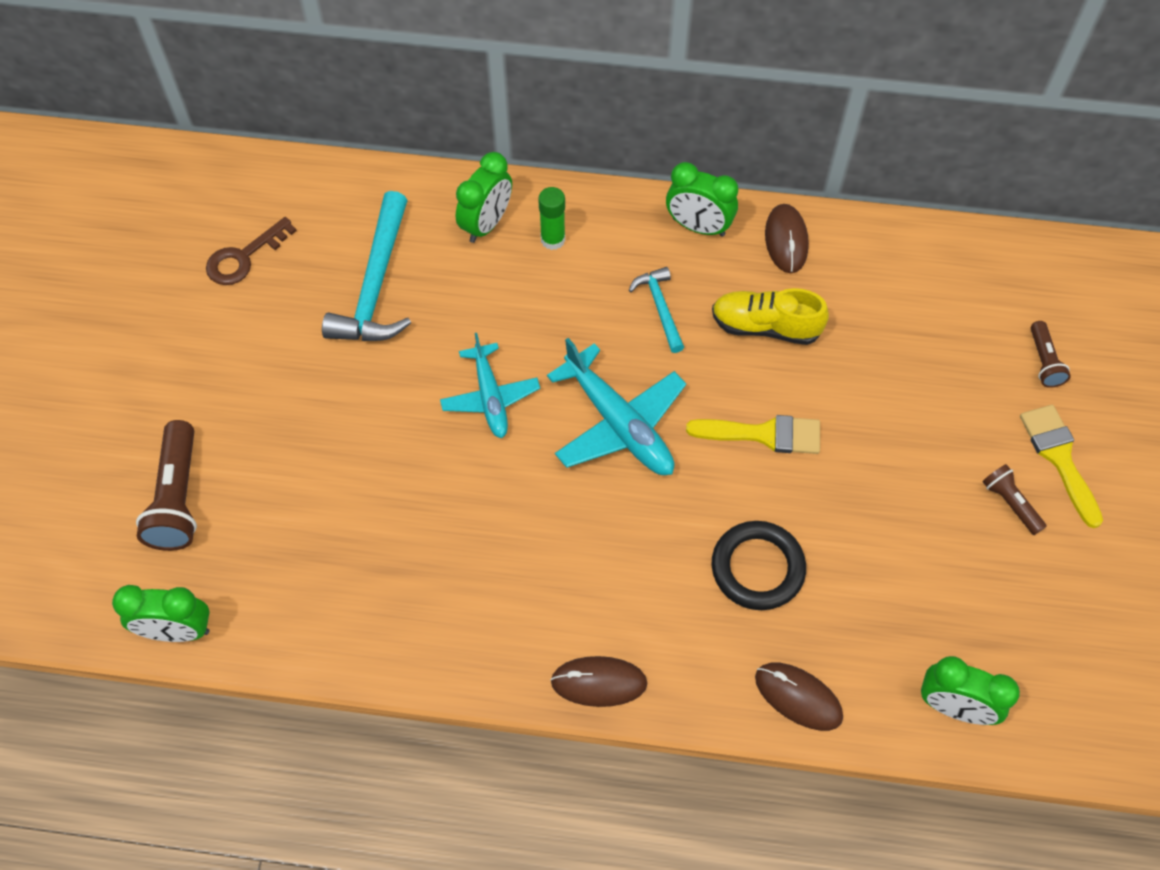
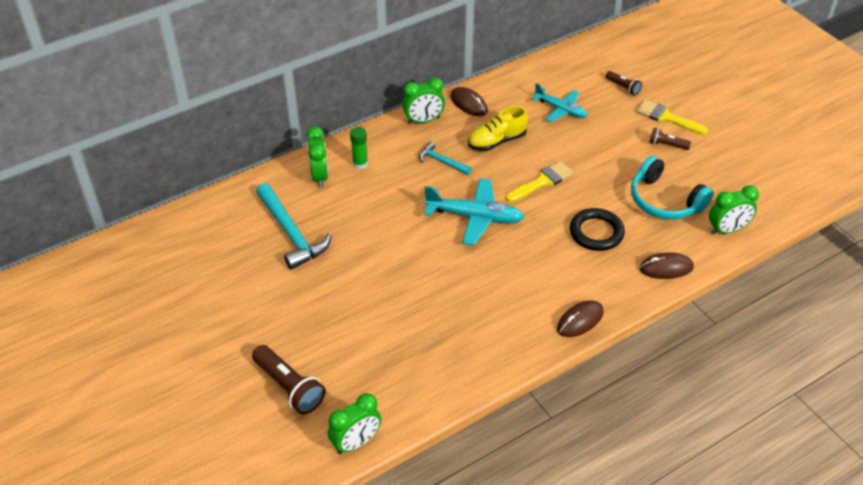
camera: 40 degrees left, 15 degrees down
brown key [206,217,297,285] -> none
turquoise plane [440,333,540,438] -> turquoise plane moved to [531,83,587,122]
none -> turquoise headphones [631,156,713,220]

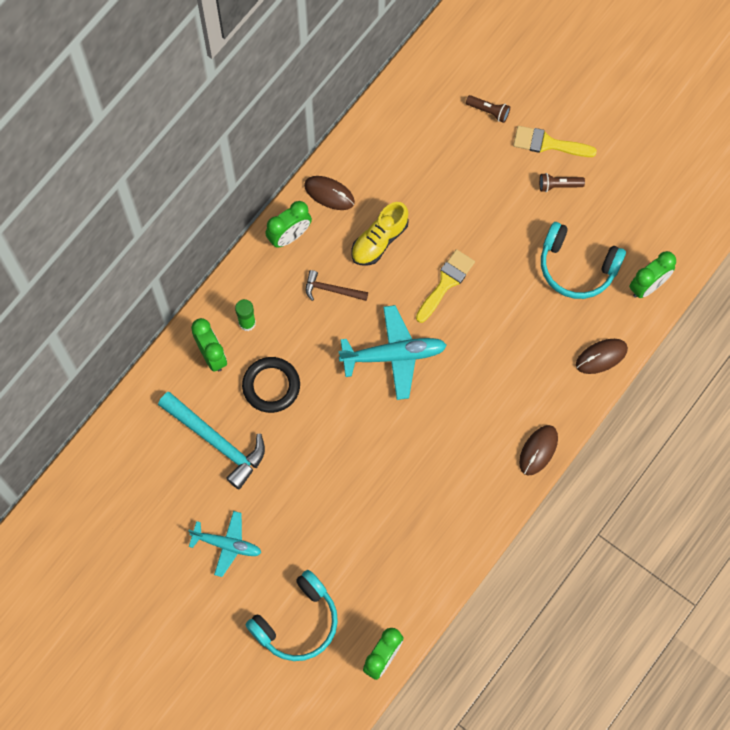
camera: 20 degrees left, 25 degrees up
brown flashlight [252,345,325,415] -> turquoise headphones [245,570,338,661]
turquoise hammer [419,142,472,175] -> brown hammer [306,270,368,301]
turquoise plane [531,83,587,122] -> turquoise plane moved to [188,511,261,577]
black ring [570,208,625,251] -> black ring moved to [242,357,300,413]

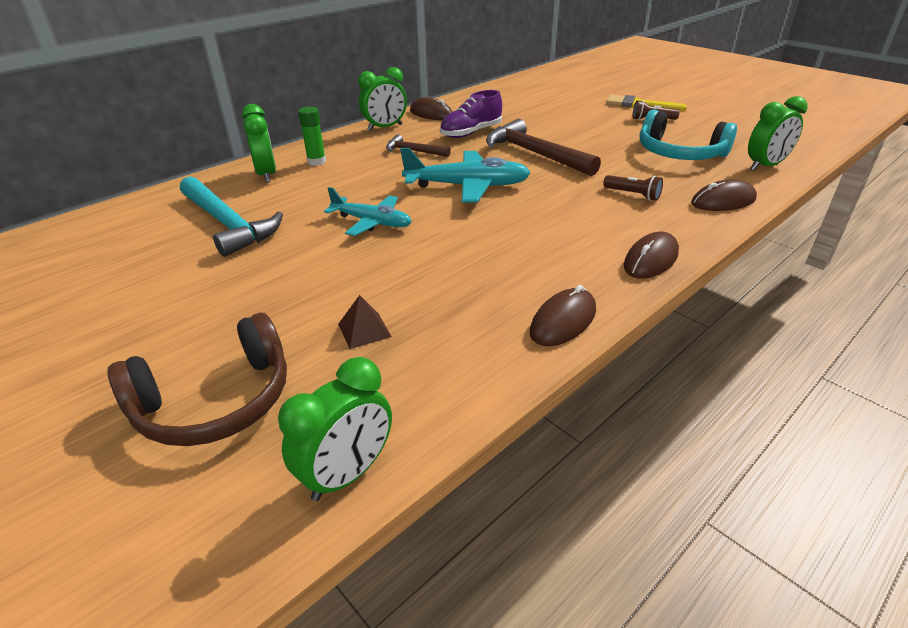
camera: 10 degrees right, 35 degrees down
turquoise plane [188,511,261,577] -> turquoise plane moved to [324,187,412,236]
black ring [242,357,300,413] -> none
turquoise headphones [245,570,338,661] -> brown headphones [107,313,287,446]
yellow shoe [352,202,409,266] -> purple shoe [440,90,502,138]
yellow brush [416,249,475,323] -> brown hammer [486,119,601,176]
brown flashlight [466,95,510,123] -> brown flashlight moved to [603,175,663,201]
none -> brown pyramid [338,295,392,349]
none -> brown mouse [530,285,596,346]

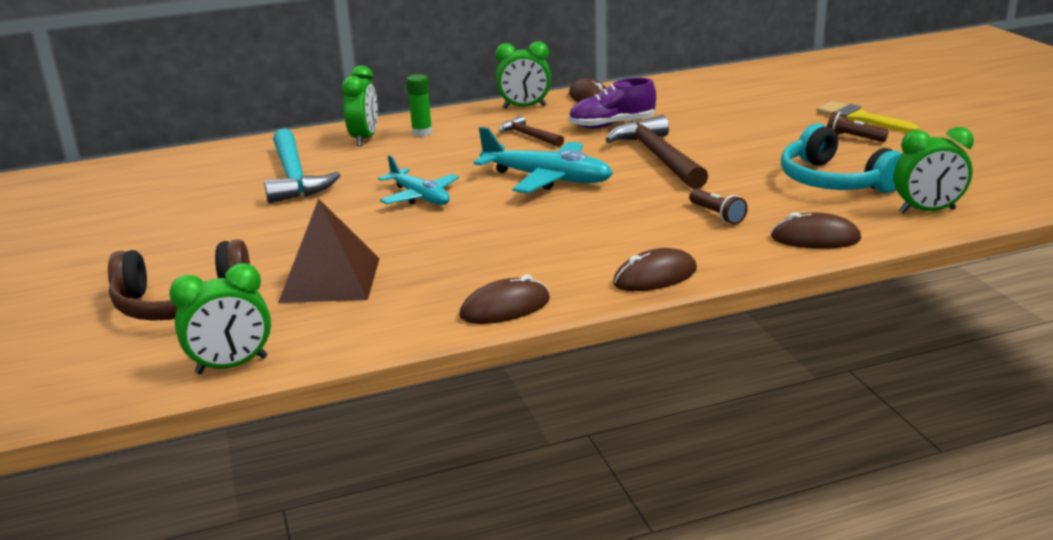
camera: 25 degrees right, 10 degrees down
brown pyramid [338,295,392,349] -> brown pyramid [278,198,380,303], size x2.15

